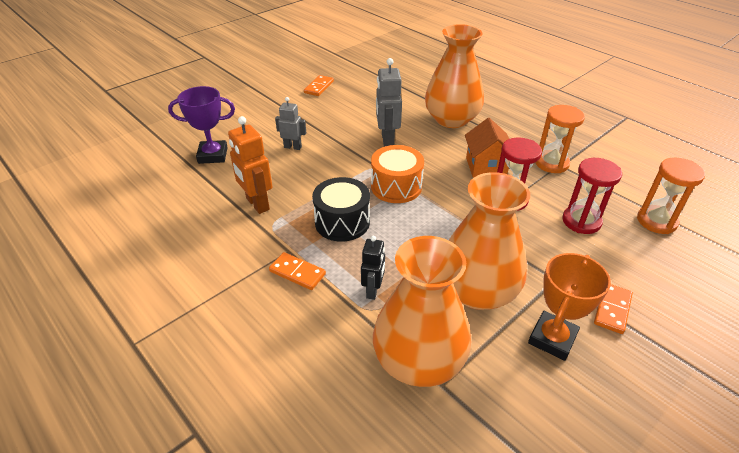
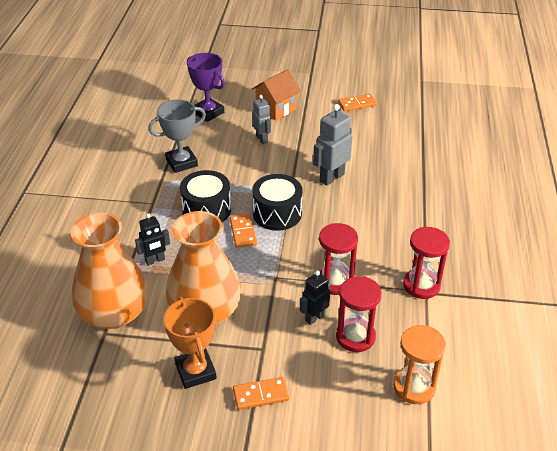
camera: 50 degrees right, 0 degrees up
orange robot [228,116,273,214] -> grey trophy [148,99,206,173]
orange domino [269,252,326,290] -> orange domino moved to [230,214,257,248]
orange drum [371,145,424,203] -> black drum [252,174,303,231]
orange vase [425,24,484,128] -> none
orange house [465,118,509,178] -> orange house moved to [252,69,301,120]
orange trophy [528,253,611,361] -> orange trophy turned 75 degrees clockwise [163,297,217,389]
orange hourglass [535,105,585,173] -> red hourglass [403,227,450,299]
none -> black robot [300,271,331,325]

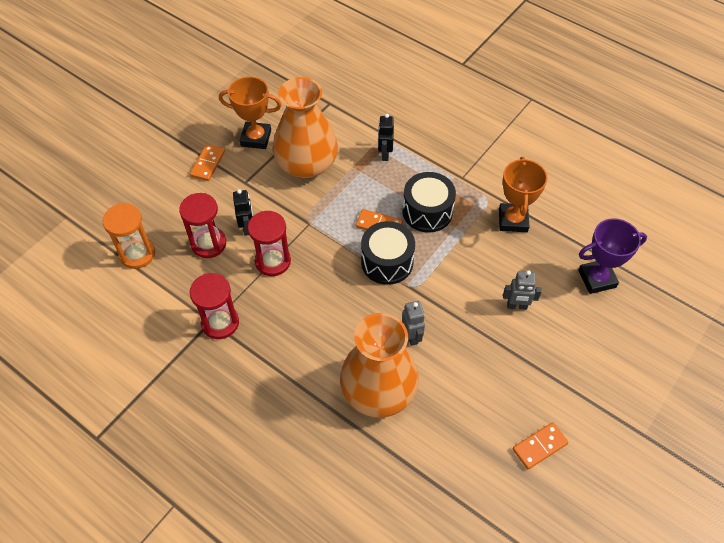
camera: 120 degrees right, 15 degrees up
orange vase [71,212,149,329] -> orange vase moved to [340,313,419,418]
grey trophy [148,99,206,173] -> orange trophy [499,157,548,232]
orange house [252,69,301,120] -> none
grey robot [313,104,352,186] -> grey robot [402,301,425,346], size x0.64
orange domino [338,94,377,111] -> orange domino turned 45 degrees clockwise [513,422,569,469]

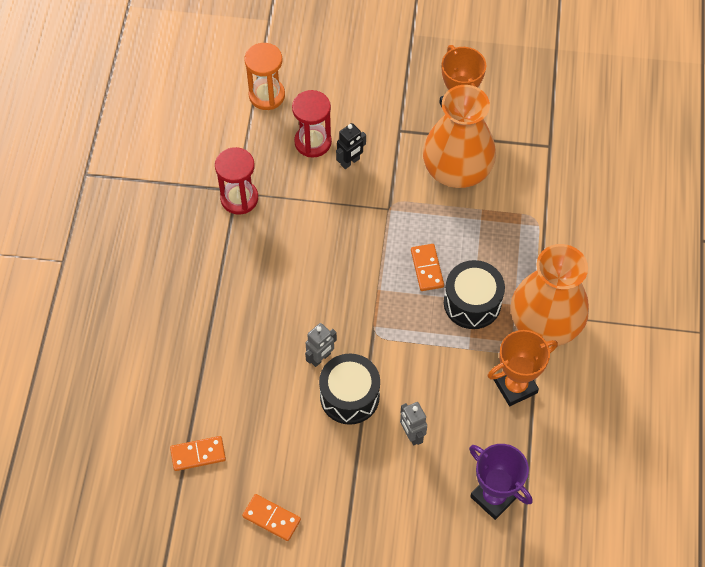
camera: 60 degrees right, 5 degrees up
orange domino [190,144,225,181] -> orange domino moved to [170,436,226,471]
red hourglass [248,211,291,276] -> none
orange vase [340,313,419,418] -> orange vase moved to [511,244,589,347]
black drum [361,221,415,285] -> black drum moved to [319,354,380,425]
black robot [378,114,394,161] -> none

